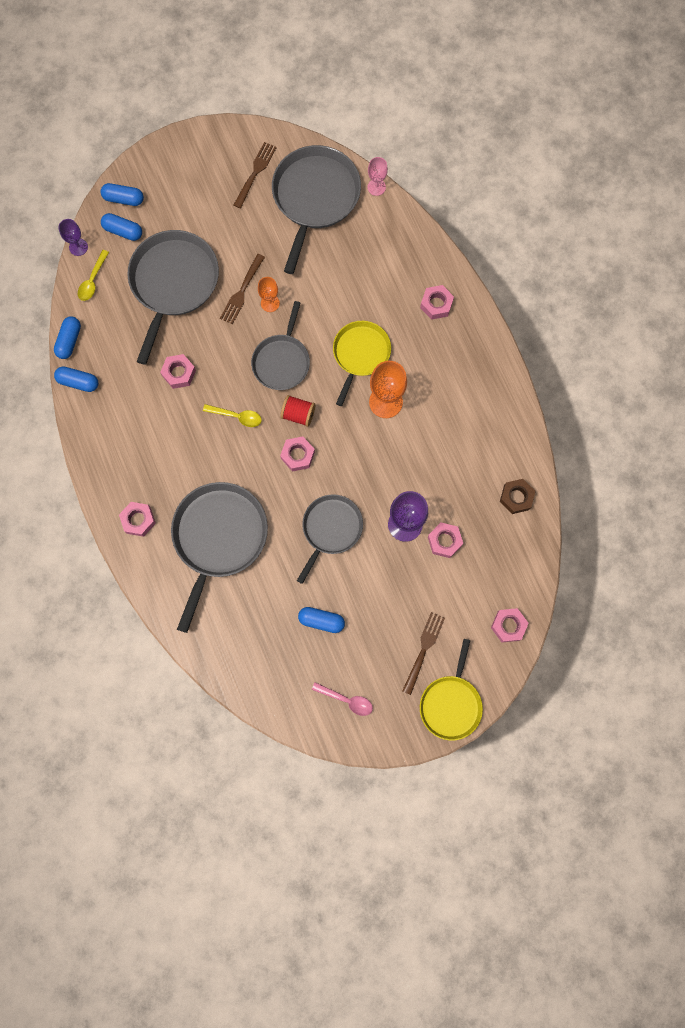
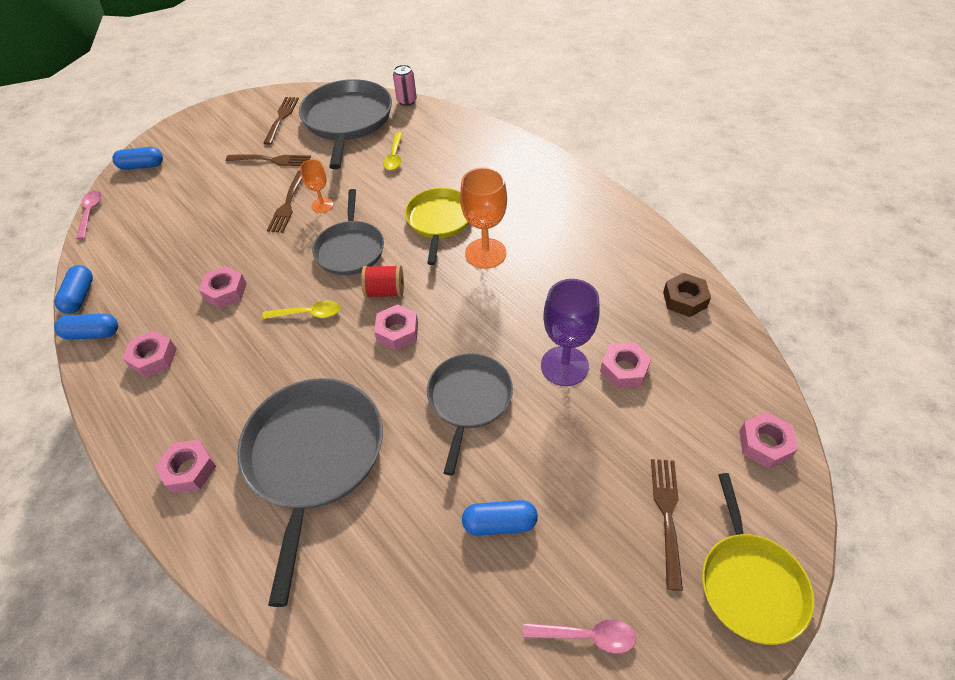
camera: 15 degrees left, 25 degrees down
purple goblet [58,219,88,256] -> pink spoon [76,191,102,240]
yellow spoon [78,250,109,301] -> yellow spoon moved to [383,132,402,170]
blue capsule [101,213,142,241] -> none
grey pan [127,230,219,365] -> none
pink goblet [367,157,388,196] -> pink can [393,65,417,106]
pink nut [420,285,454,320] -> pink nut moved to [122,330,177,378]
none -> brown fork [226,154,311,166]

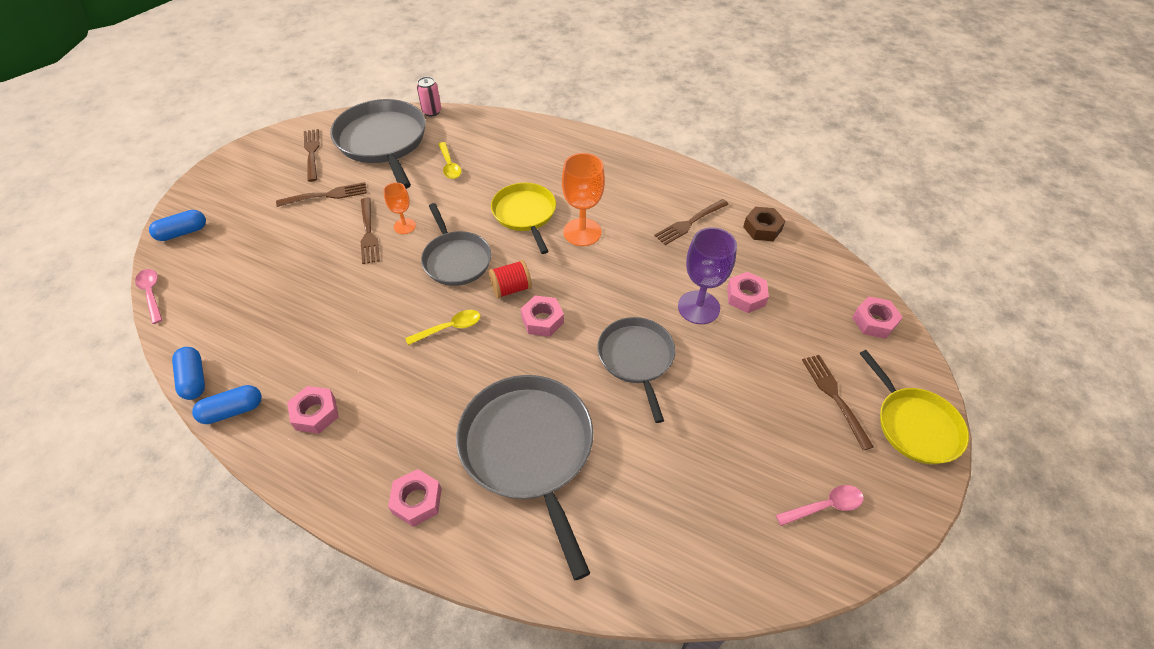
camera: 25 degrees left, 0 degrees up
pink nut [199,266,247,308] -> none
blue capsule [462,500,538,536] -> none
none -> brown fork [654,199,729,245]

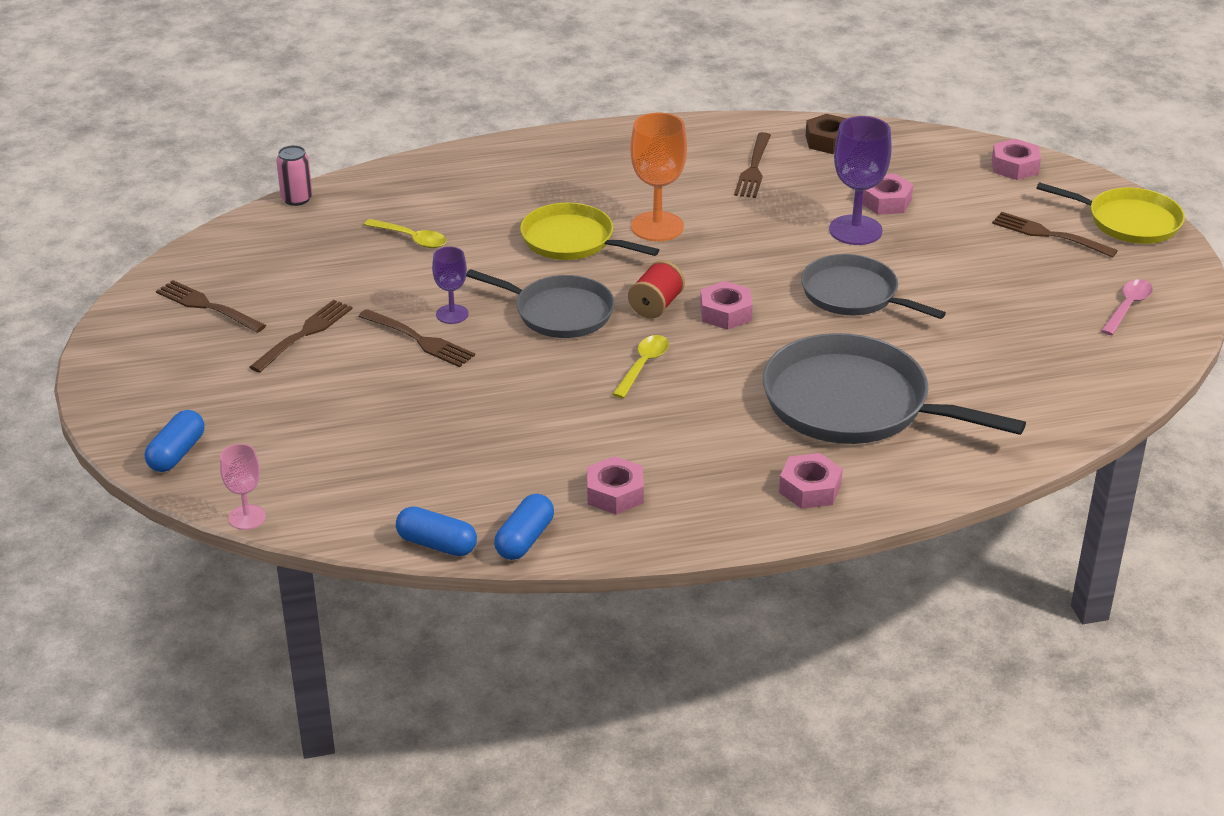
camera: 40 degrees left, 15 degrees down
pink spoon [135,269,162,324] -> pink goblet [220,444,266,530]
grey pan [330,99,426,189] -> none
orange goblet [383,183,416,234] -> purple goblet [432,247,468,324]

